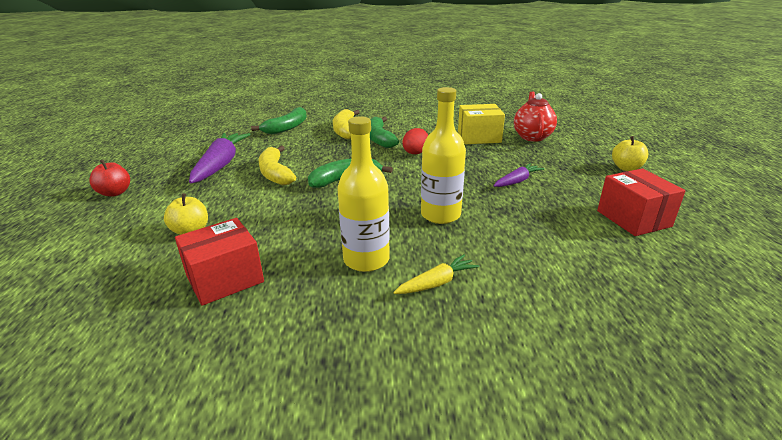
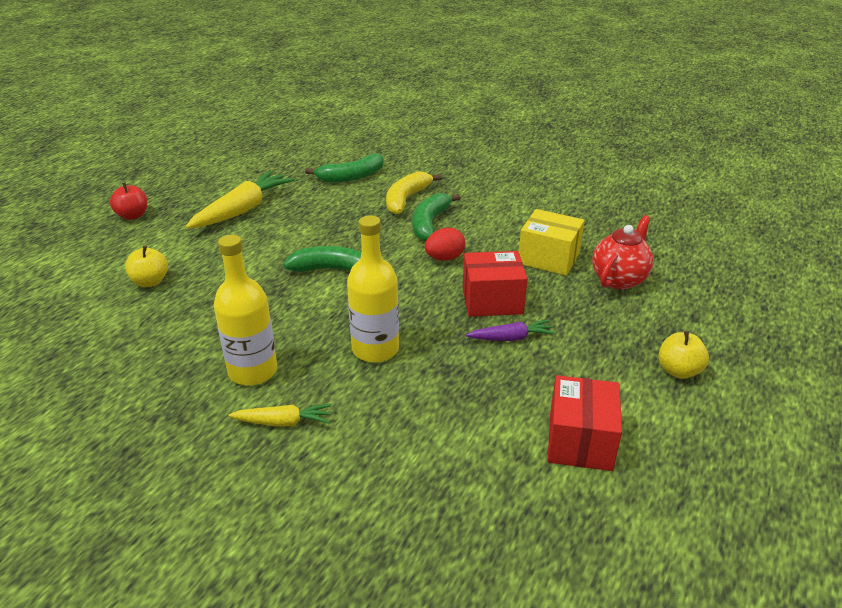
camera: 30 degrees right, 5 degrees up
red box [175,218,264,306] -> red box moved to [463,251,527,317]
purple carrot [189,133,251,183] -> yellow carrot [186,171,295,229]
yellow banana [259,145,296,185] -> none

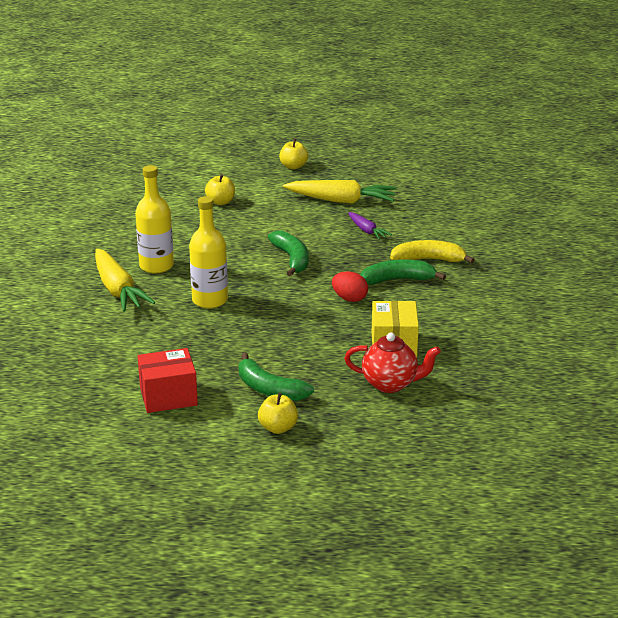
camera: 65 degrees right, 5 degrees down
red apple [110,182,147,220] -> yellow apple [279,139,308,169]
yellow carrot [228,404,332,427] -> yellow carrot [95,249,156,312], size x1.88
green banana [305,154,384,183] -> green banana moved to [239,353,314,401]
red box [463,251,527,317] -> none
purple carrot [466,320,556,341] -> purple carrot moved to [348,212,392,240]

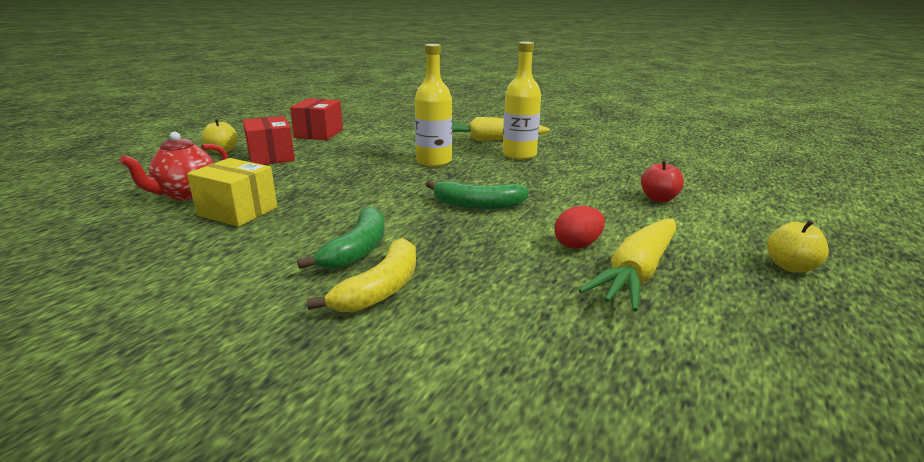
camera: 115 degrees right, 5 degrees down
yellow apple [205,174,235,205] -> red apple [641,160,684,203]
green banana [239,353,314,401] -> red box [243,116,295,165]
red egg [332,272,368,302] -> red egg moved to [554,206,605,249]
purple carrot [348,212,392,240] -> none

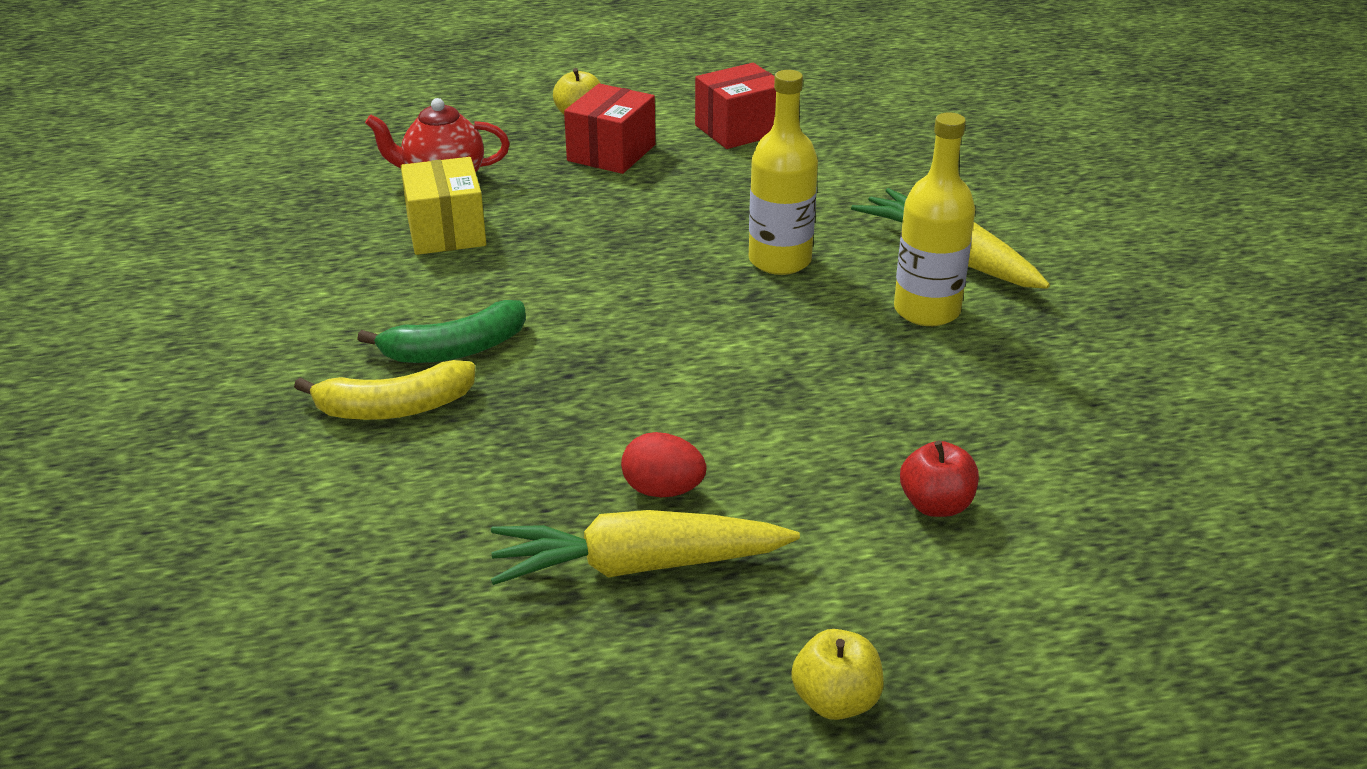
camera: 50 degrees right, 10 degrees up
green banana [426,181,529,210] -> none

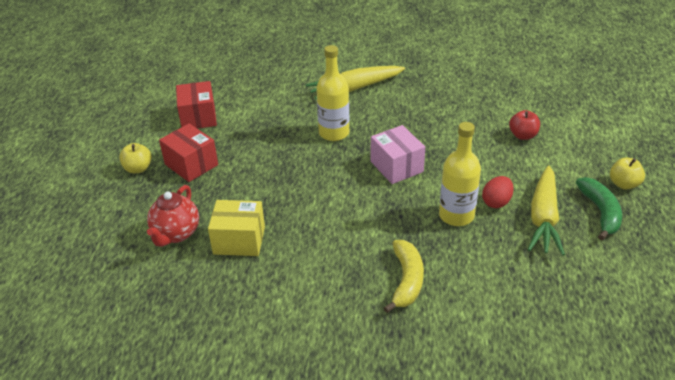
camera: 70 degrees left, 5 degrees up
green banana [357,300,526,363] -> green banana moved to [576,177,622,240]
yellow bottle [894,112,975,326] -> yellow bottle moved to [439,122,481,226]
none -> pink box [371,125,425,184]

